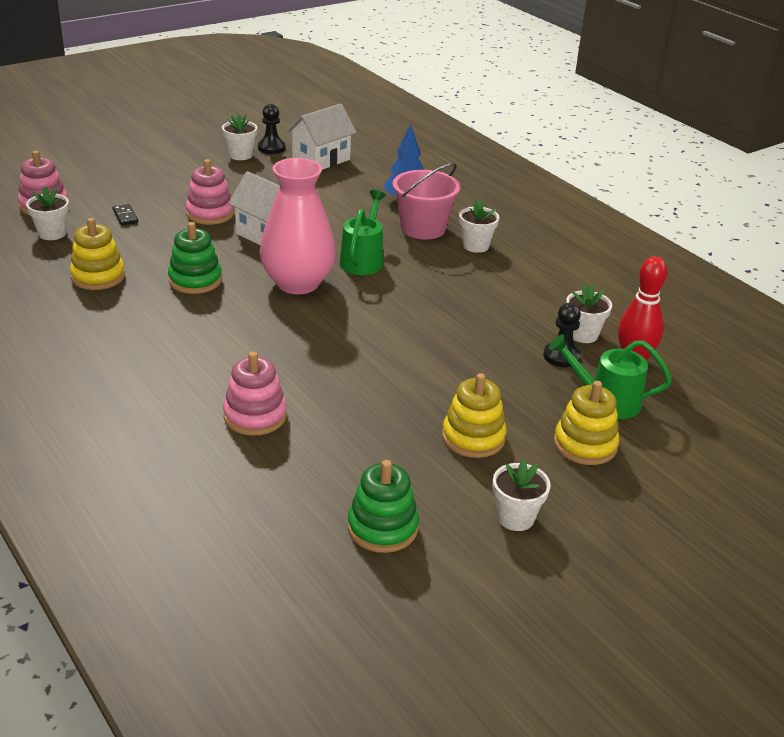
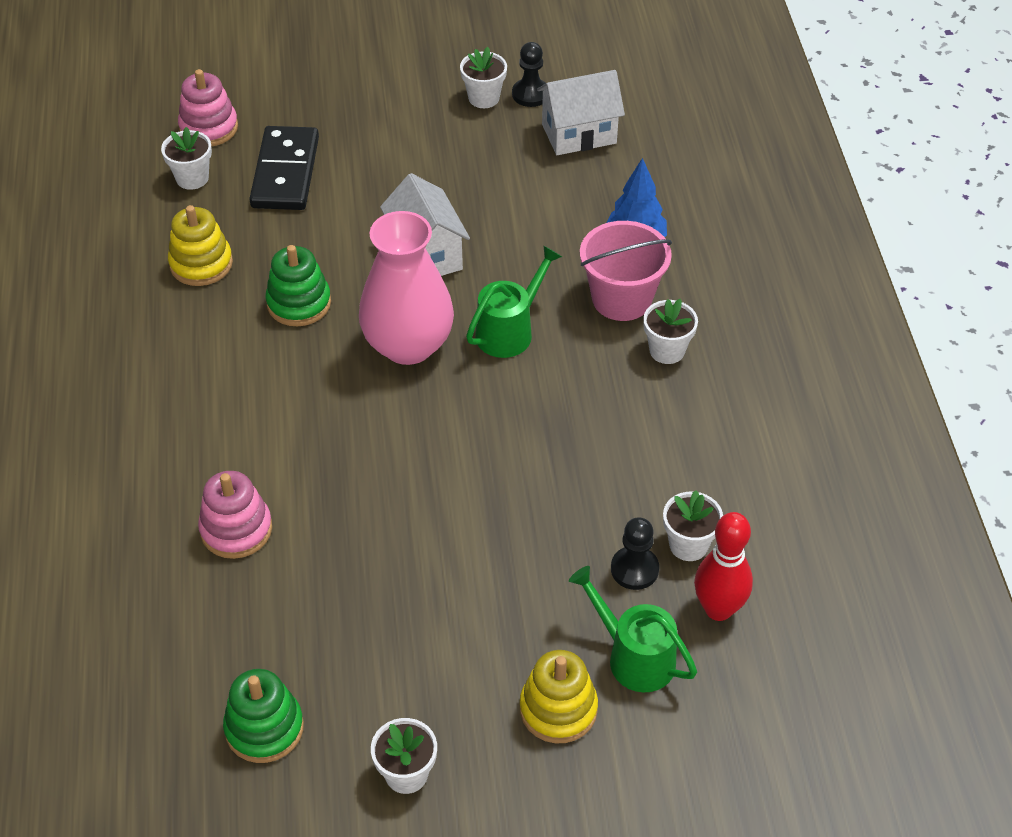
camera: 30 degrees right, 15 degrees up
black domino [113,204,138,225] -> black domino [249,126,319,210], size x2.48
pink stacking toy [186,159,234,225] -> none
yellow stacking toy [442,373,507,458] -> none

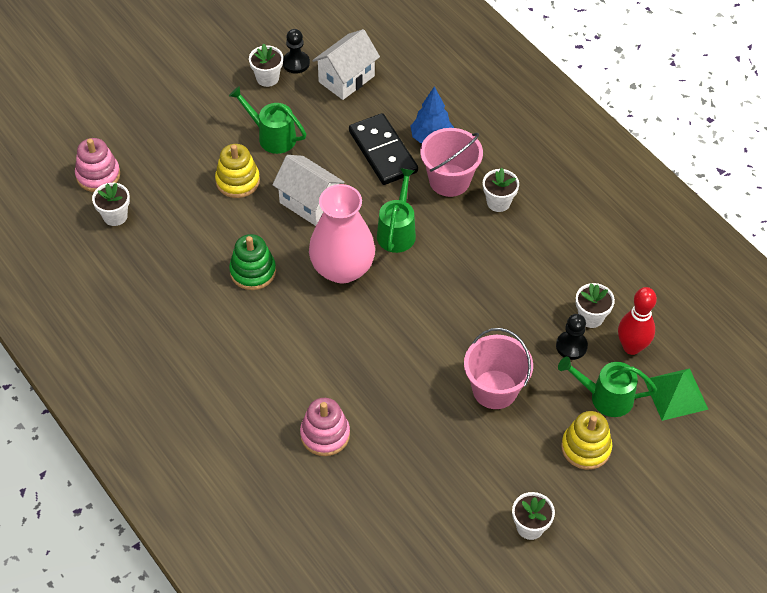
camera: 30 degrees left, 5 degrees up
yellow stacking toy [168,205,233,286] -> yellow stacking toy moved to [215,144,260,198]
green stacking toy [223,669,304,763] -> none
black domino [249,126,319,210] -> black domino moved to [349,113,418,185]
none -> green watering can [229,86,306,154]
none -> pink bucket [464,328,533,409]
none -> green pyramid [644,368,709,421]

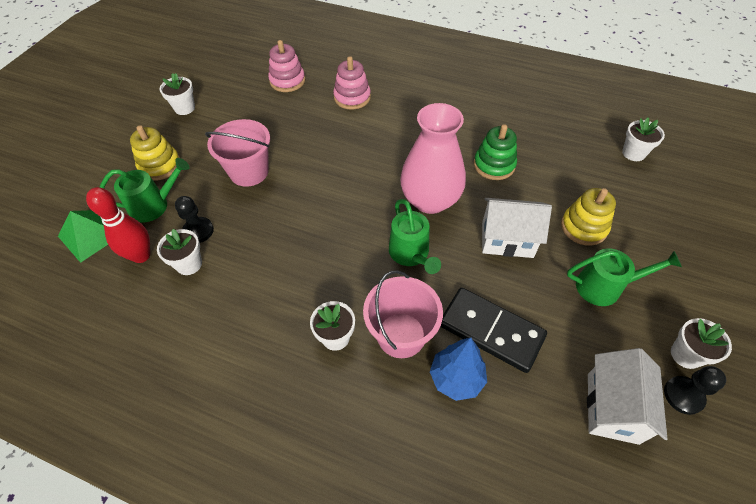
camera: 150 degrees right, 0 degrees up
pink stacking toy [75,138,120,192] -> pink stacking toy moved to [268,40,305,92]

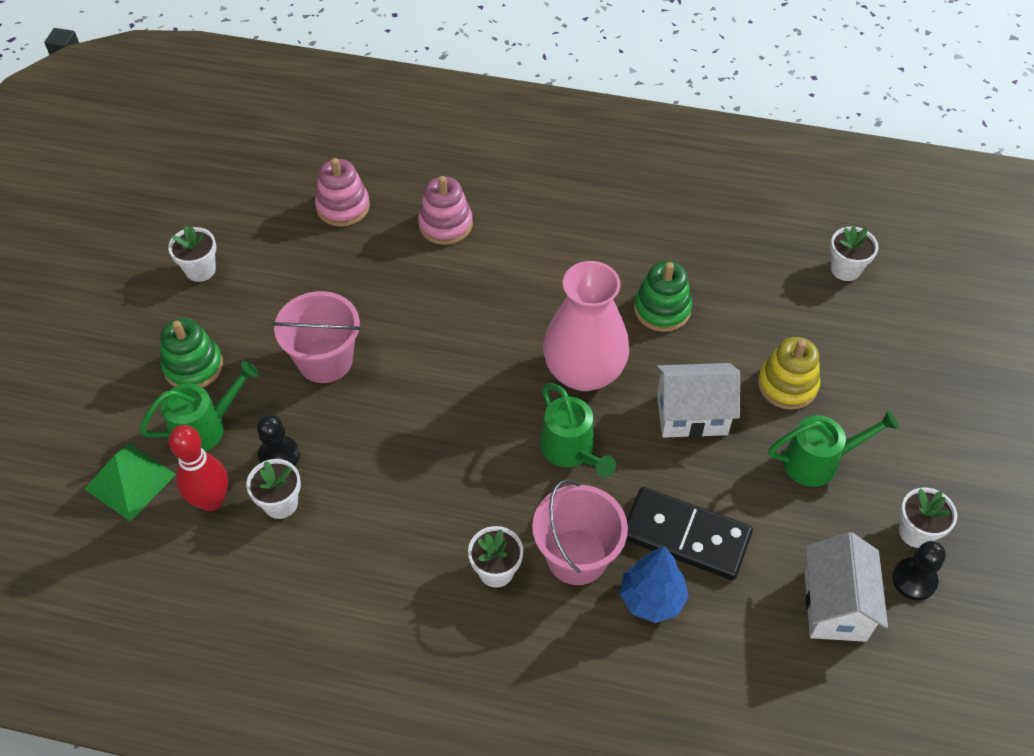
camera: 10 degrees left, 0 degrees up
yellow stacking toy [130,125,180,181] -> green stacking toy [160,318,223,387]

